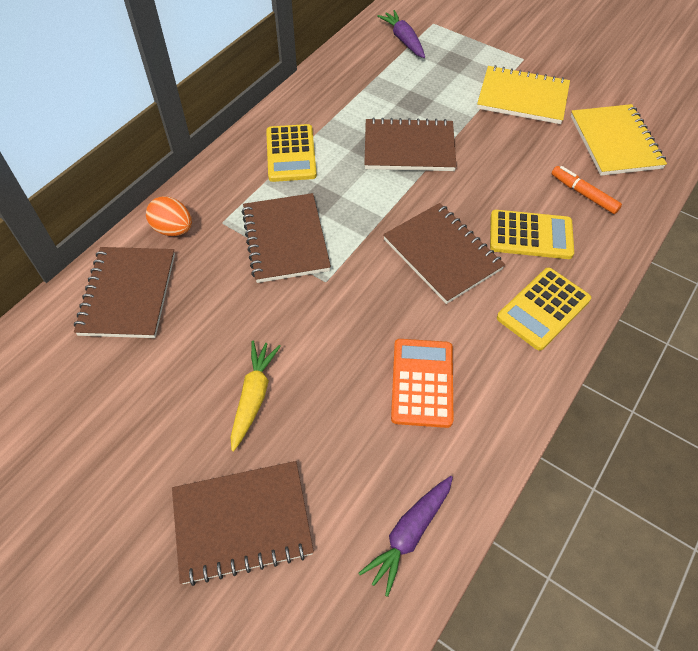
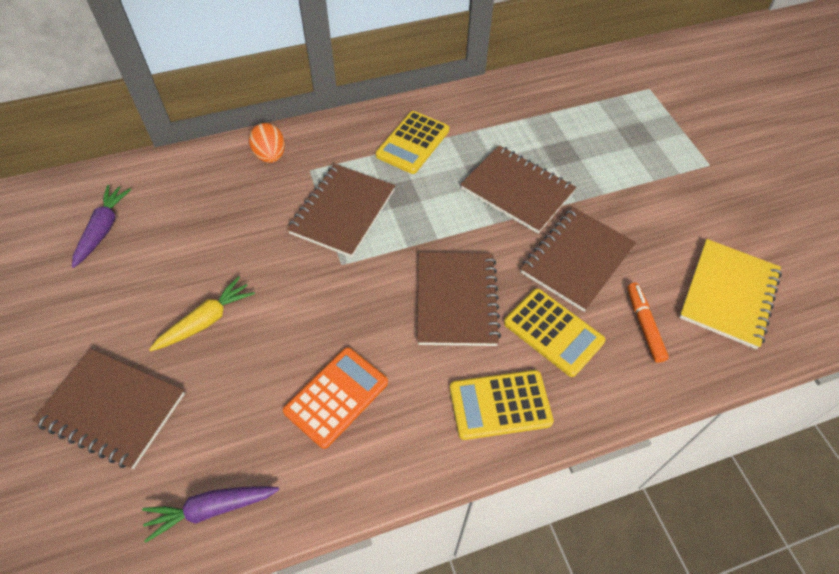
camera: 35 degrees right, 0 degrees up
brown notebook [74,247,175,338] -> brown notebook moved to [521,207,636,312]
purple carrot [377,10,425,58] -> purple carrot moved to [72,185,131,268]
yellow notebook [477,65,570,124] -> none

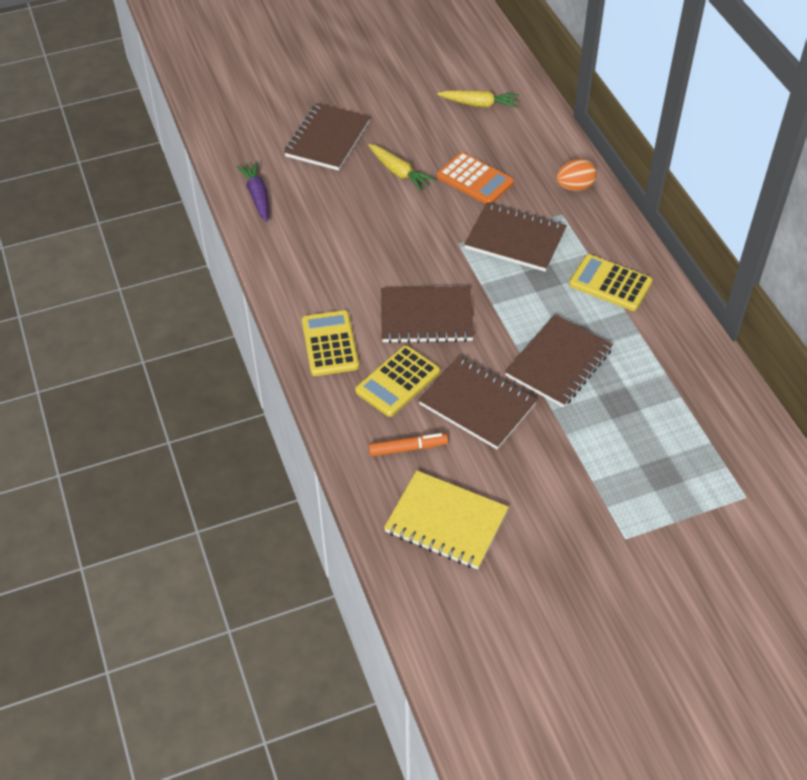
camera: 90 degrees right, 5 degrees down
purple carrot [72,185,131,268] -> yellow carrot [437,91,519,108]
orange calculator [283,347,388,449] -> orange calculator moved to [437,152,514,204]

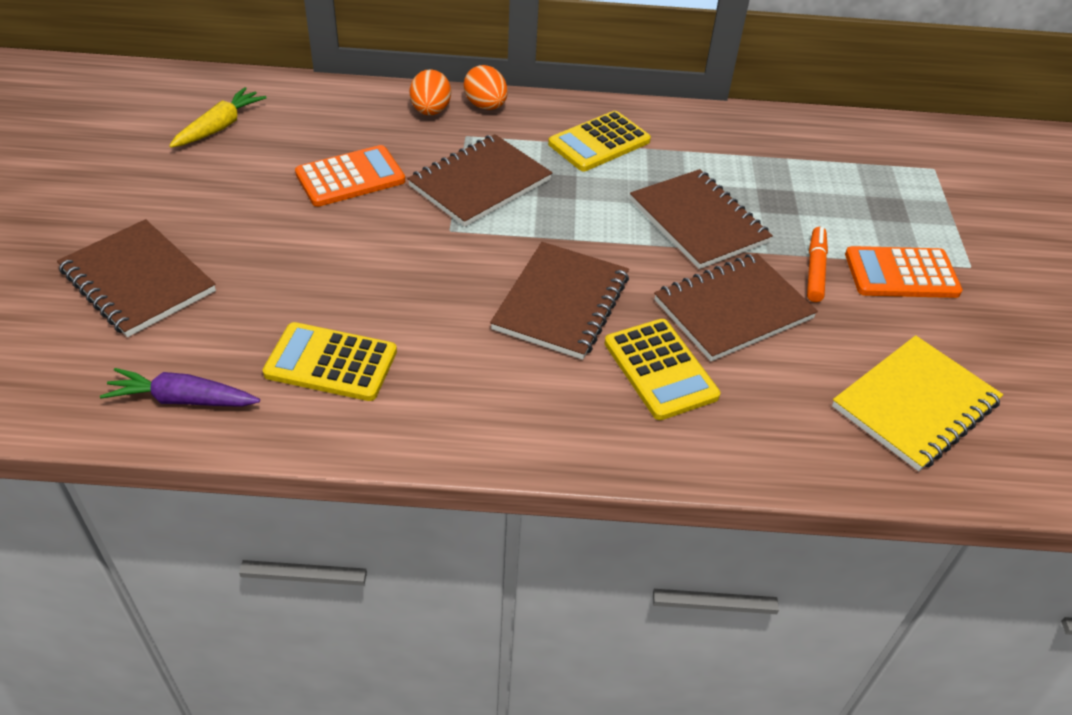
camera: 70 degrees left, 5 degrees down
yellow calculator [302,310,359,376] -> yellow calculator moved to [263,322,397,401]
yellow carrot [368,144,436,192] -> none
orange marker [368,433,448,456] -> orange marker moved to [807,227,828,302]
none -> orange egg [464,65,508,110]
none -> orange calculator [845,246,963,298]

